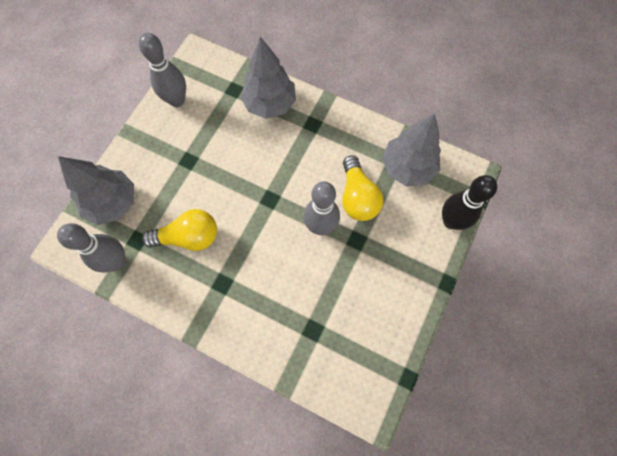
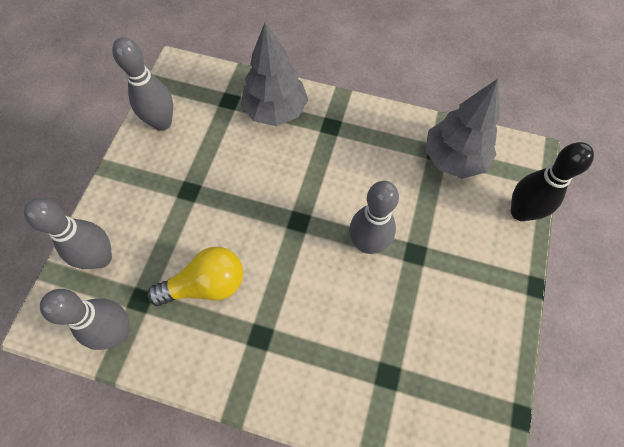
camera: 10 degrees left, 5 degrees down
grey tree [58,156,134,225] -> grey bowling pin [24,198,112,269]
yellow light bulb [342,155,383,221] -> none

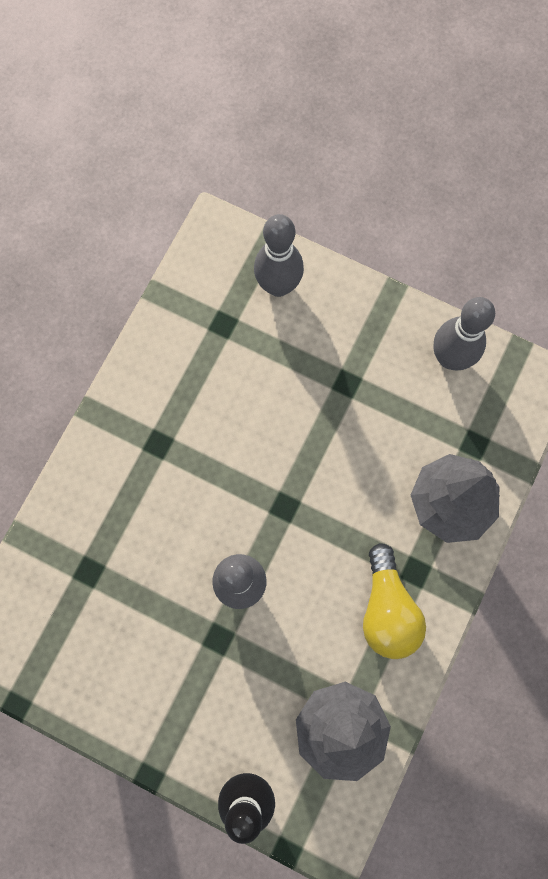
camera: 100 degrees right, 10 degrees up
grey bowling pin [40,289,130,350] -> none
yellow light bulb [147,247,243,306] -> yellow light bulb moved to [363,543,426,659]

